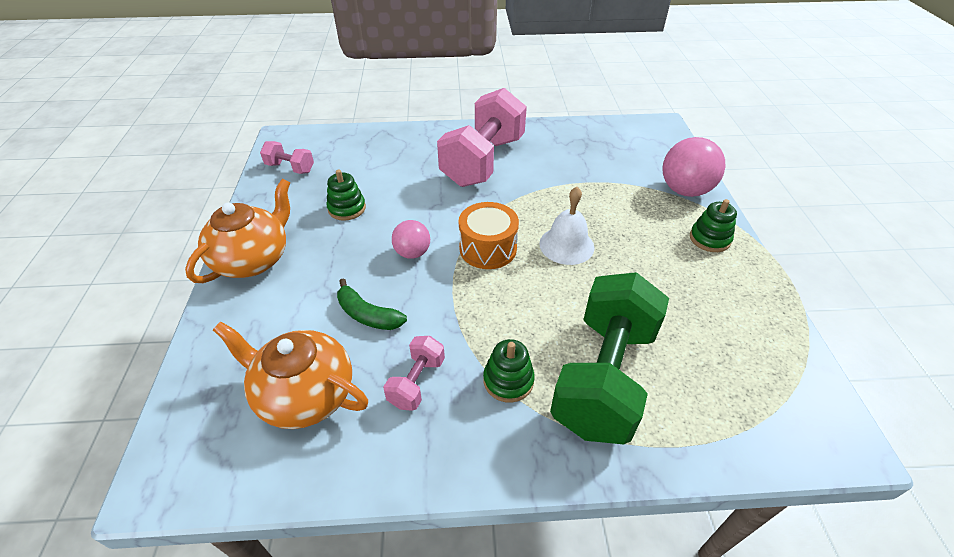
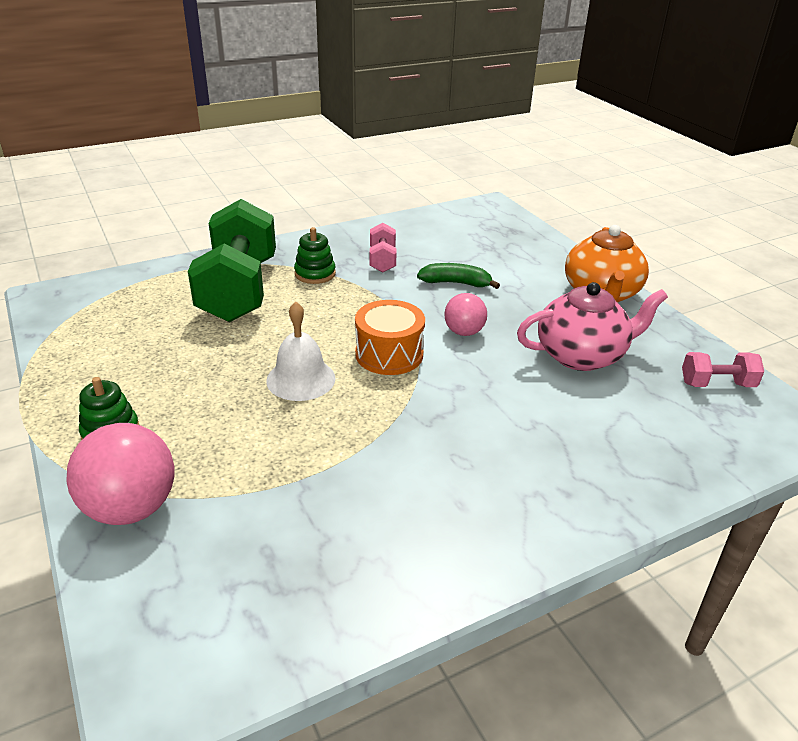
camera: 155 degrees right, 10 degrees down
orange teapot [213,321,368,429] -> none
green stacking toy [326,170,366,221] -> pink teapot [517,282,668,371]
pink dumbbell [437,88,527,187] -> none

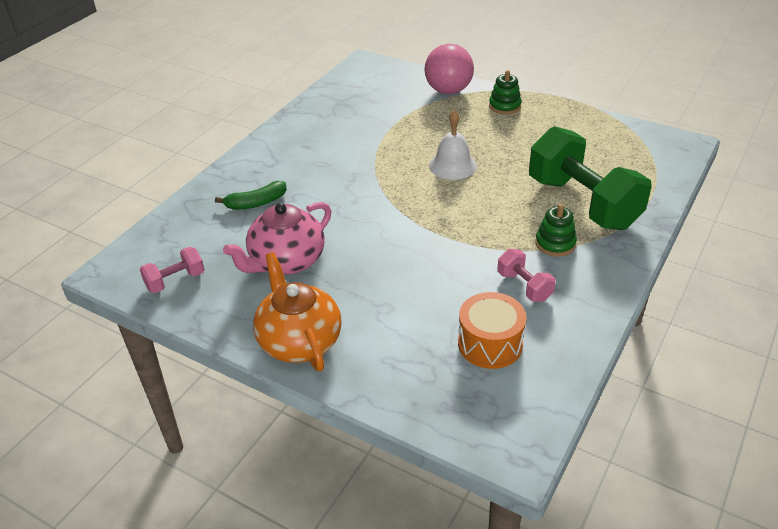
camera: 150 degrees right, 5 degrees up
orange drum [355,300,425,375] -> orange drum moved to [458,292,526,369]
green banana [417,263,500,289] -> green banana moved to [215,181,287,210]
pink ball [444,293,487,336] -> none

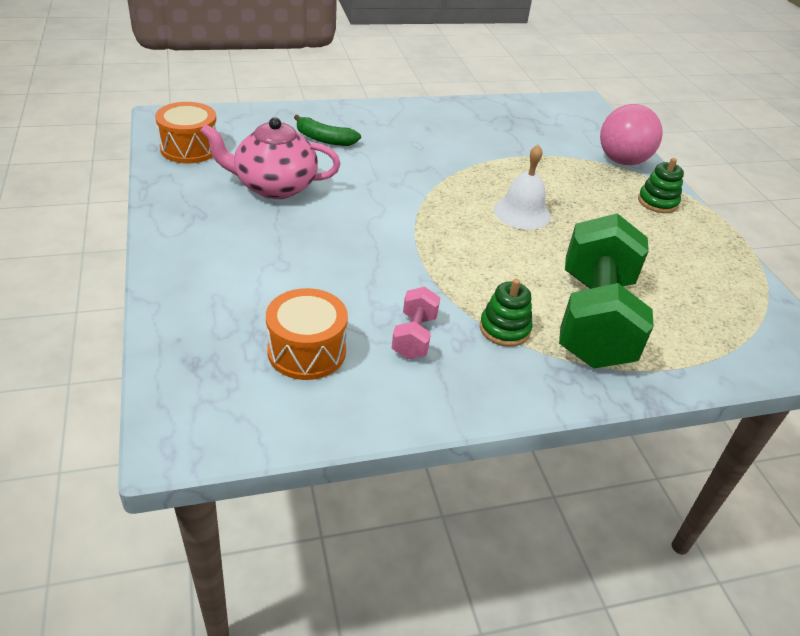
camera: 40 degrees right, 0 degrees up
pink dumbbell [140,247,205,293] -> orange drum [155,102,217,163]
orange teapot [253,252,341,371] -> none

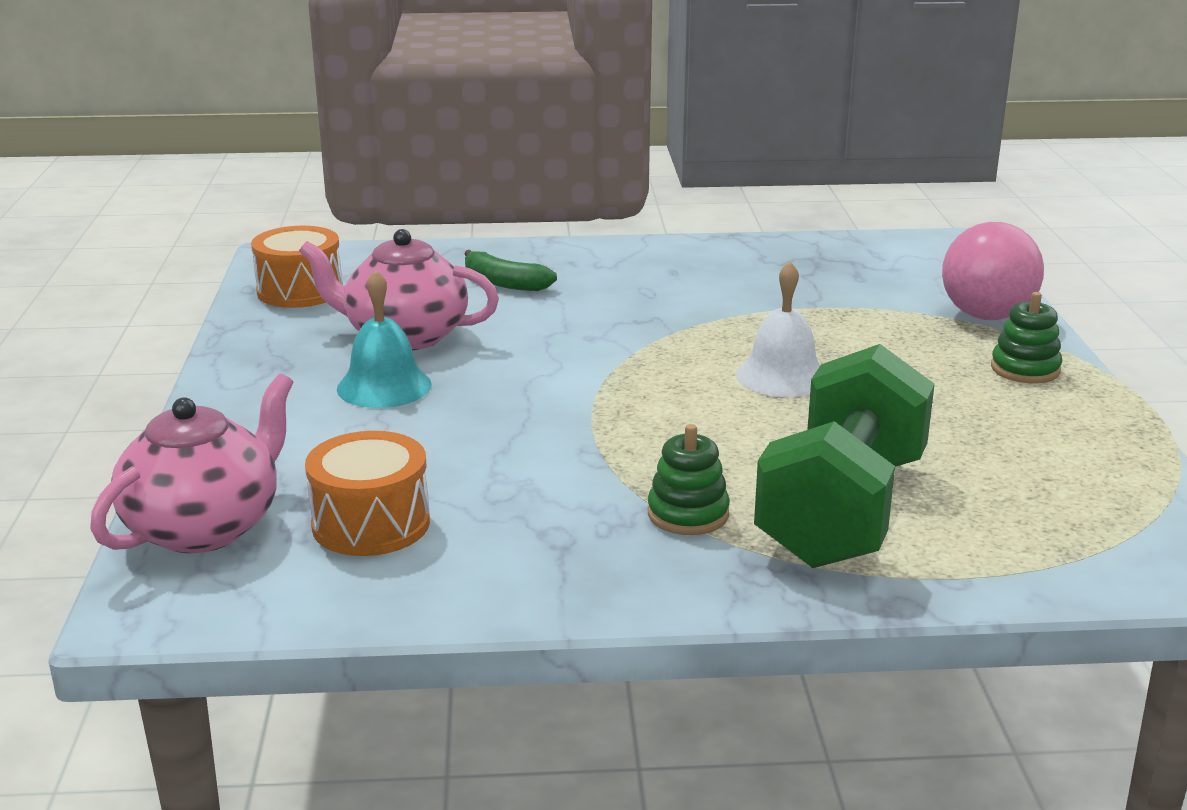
camera: 15 degrees right, 15 degrees down
pink dumbbell [392,287,440,359] -> none
none -> pink teapot [90,373,294,553]
none -> turquoise bell [337,270,432,408]

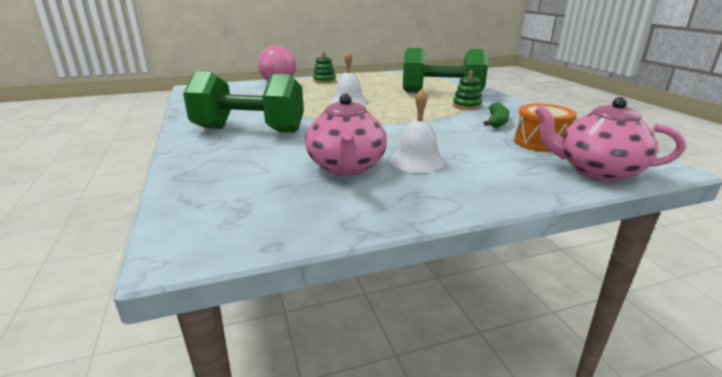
camera: 105 degrees left, 0 degrees up
orange drum [251,226,343,308] -> none
turquoise bell [337,270,432,408] -> white bell [390,89,445,173]
green banana [464,250,557,291] -> green banana moved to [484,102,509,128]
none -> green dumbbell [183,72,304,133]

